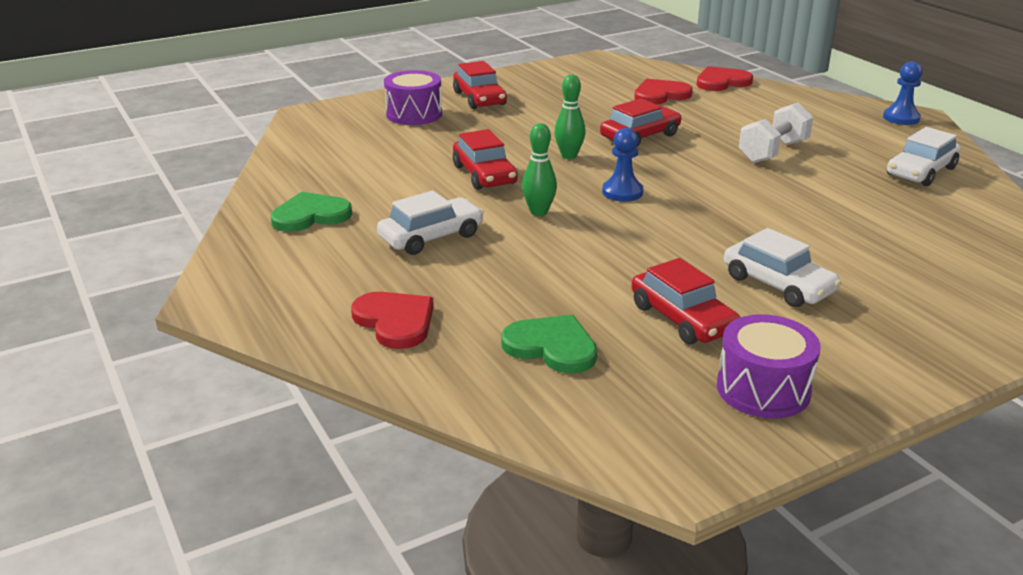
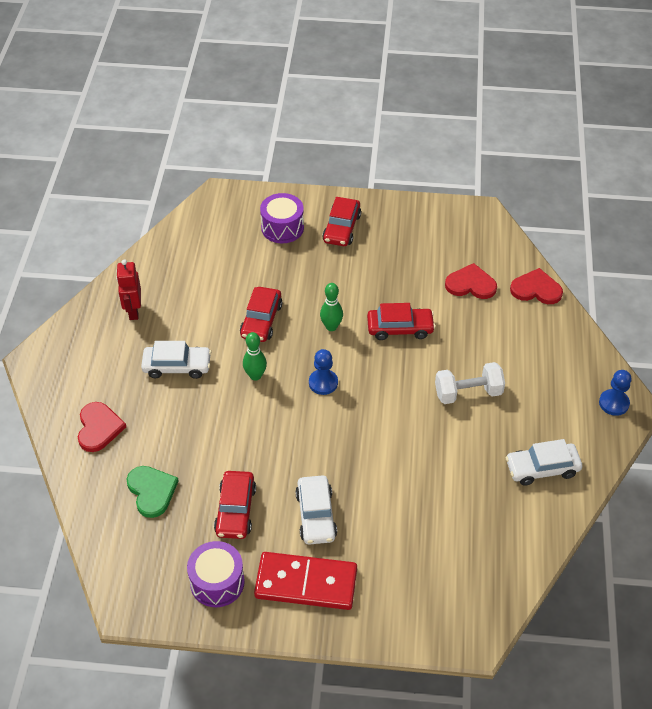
camera: 35 degrees right, 20 degrees up
green heart [271,192,352,232] -> red robot [116,259,141,320]
none -> red domino [254,552,357,610]

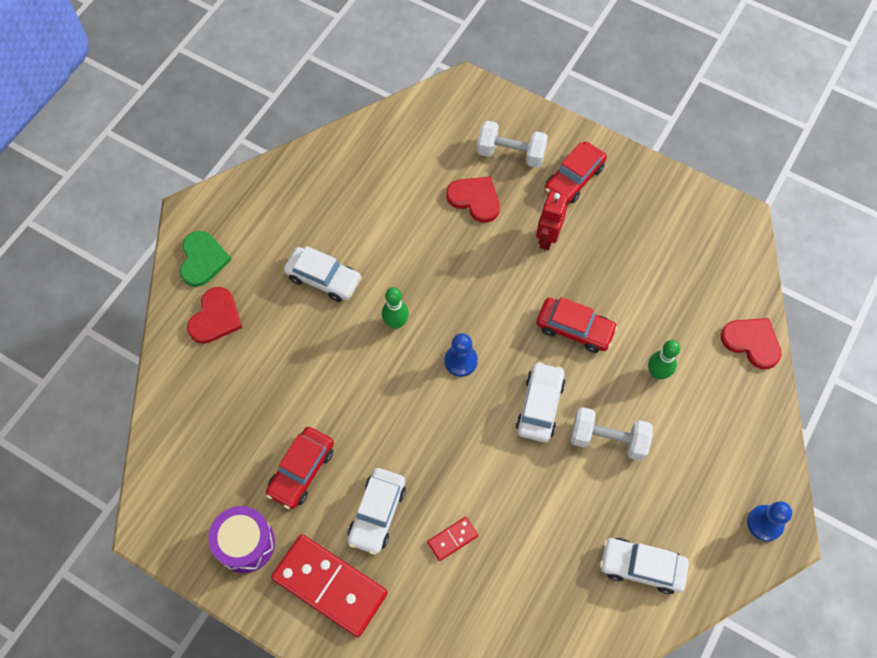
camera: 25 degrees right, 15 degrees up
red robot [116,259,141,320] -> red robot moved to [536,191,568,250]
green heart [126,466,178,518] -> green heart moved to [180,231,231,287]
red car [240,287,282,342] -> none
purple drum [260,193,304,243] -> white dumbbell [477,121,548,168]
green bowling pin [320,283,343,331] -> green bowling pin moved to [648,340,680,379]
red heart [445,263,497,299] -> red heart moved to [446,177,500,223]
none -> red domino [427,517,478,561]
none -> white car [516,362,566,442]

